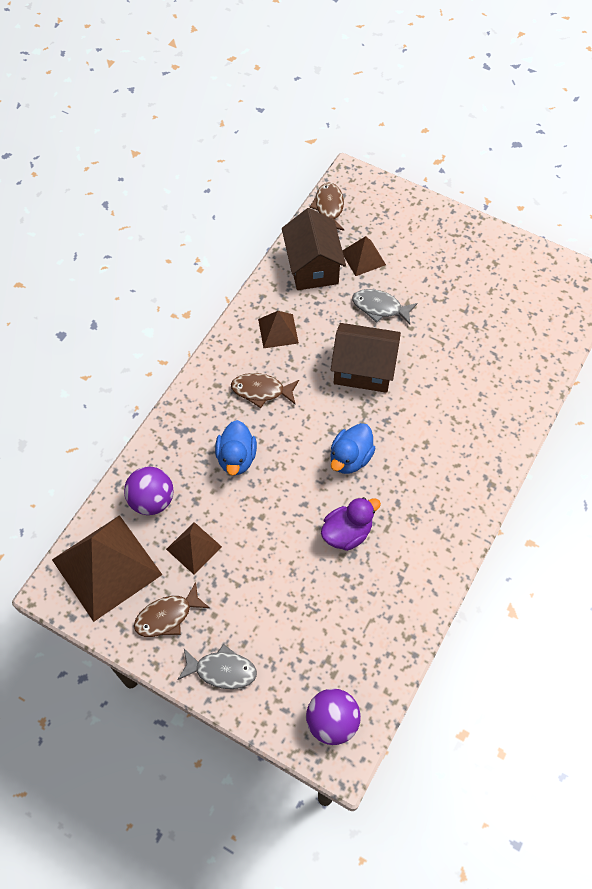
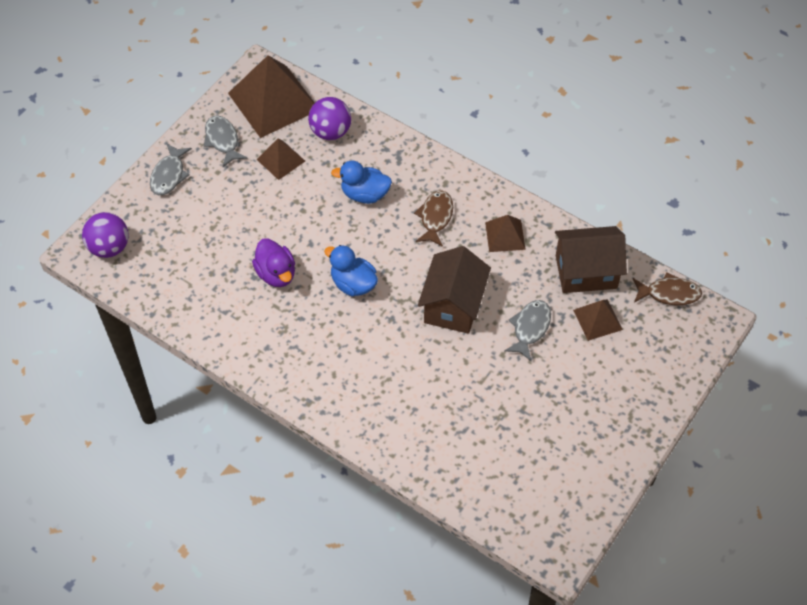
camera: 95 degrees right, 5 degrees down
brown fish [134,582,210,637] -> grey fish [204,115,248,167]

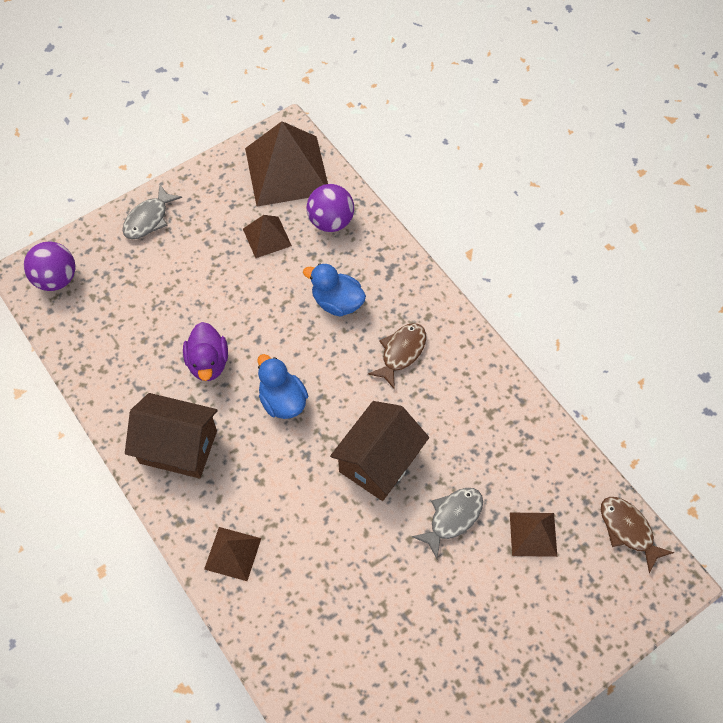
camera: 20 degrees right, 5 degrees up
grey fish [204,115,248,167] -> none
brown pyramid [485,215,526,252] -> brown pyramid moved to [204,527,261,581]
brown house [555,226,627,293] -> brown house moved to [125,393,218,479]
brown fish [633,272,702,305] -> brown fish turned 150 degrees counterclockwise [601,497,674,573]

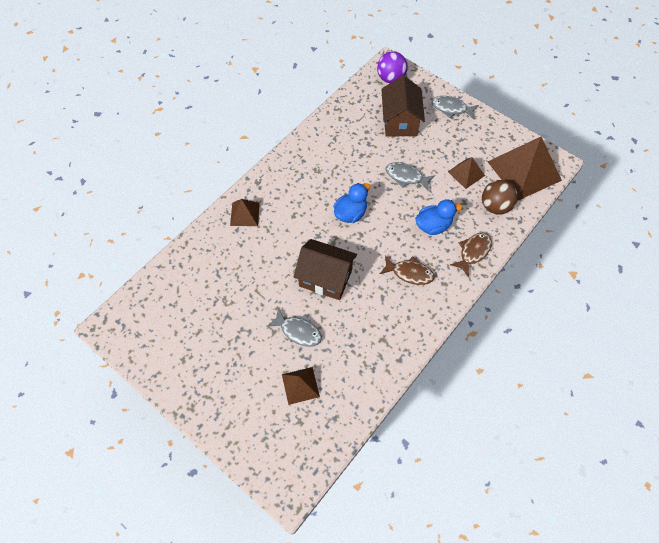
camera: 75 degrees right, 0 degrees up
brown house [125,393,218,479] -> brown house moved to [381,75,425,136]
purple duck [183,322,228,381] -> none
blue duck [303,263,366,317] -> blue duck turned 60 degrees clockwise [415,199,462,235]
purple ball [307,184,354,232] -> brown ball [482,180,518,215]
brown fish [601,497,674,573] -> brown fish moved to [450,233,492,277]
none -> grey fish [386,162,435,191]

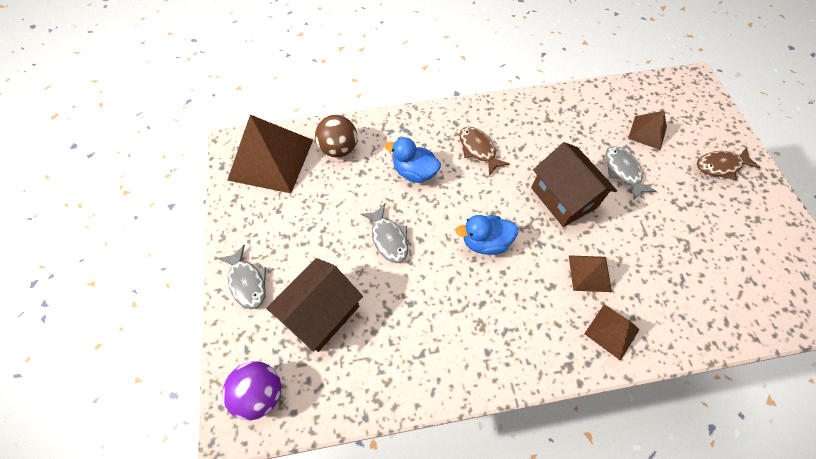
camera: 140 degrees left, 0 degrees up
brown pyramid [448,157,485,189] -> brown pyramid moved to [569,255,612,292]
brown fish [450,233,492,277] -> brown fish moved to [697,147,761,180]

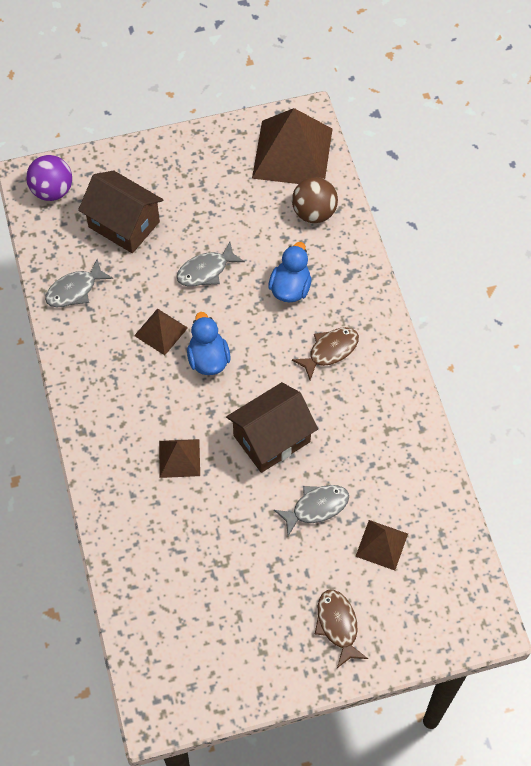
camera: 85 degrees right, 0 degrees up
grey fish [218,245,266,309] -> grey fish moved to [45,259,113,307]
brown pyramid [584,305,640,361] -> brown pyramid moved to [134,308,188,355]

